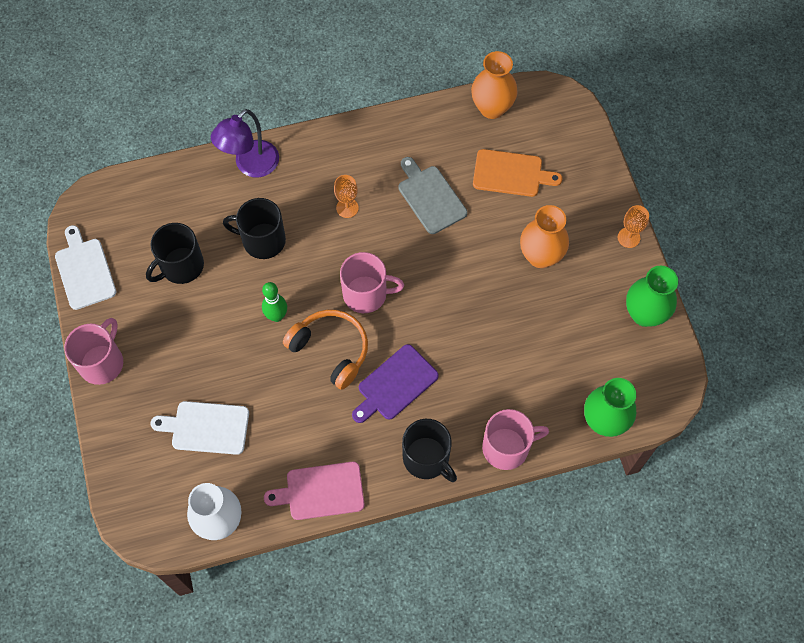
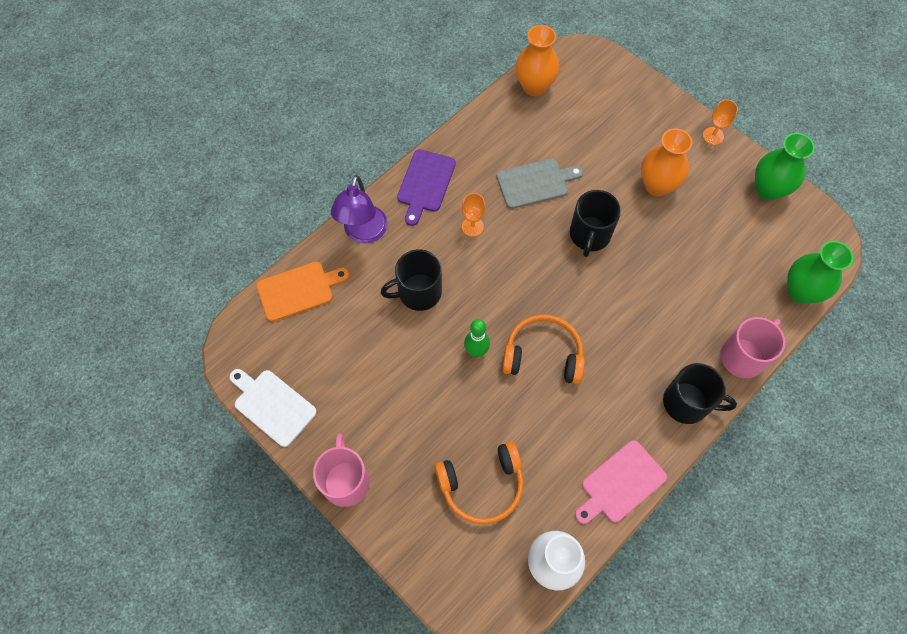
camera: 30 degrees left, 0 degrees up
black mug [146,223,204,284] -> black mug moved to [570,190,621,257]
white cutting board [151,401,249,455] -> orange headphones [435,442,524,524]
pink mug [340,252,404,313] -> none
purple cutting board [352,344,439,423] -> purple cutting board moved to [397,149,456,226]
grey cutting board [398,157,467,234] -> grey cutting board turned 135 degrees clockwise [497,158,583,209]
orange cutting board [473,149,562,197] -> orange cutting board moved to [257,262,349,322]

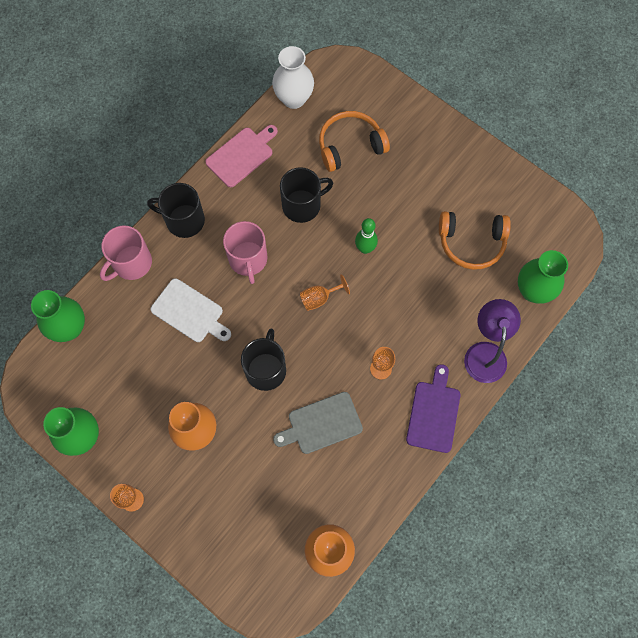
camera: 175 degrees right, 5 degrees up
white cutting board [230,369,317,447] -> white cutting board moved to [151,278,231,342]
orange cutting board [257,262,349,322] -> green vase [518,250,568,304]
pink mug [313,434,370,507] -> pink mug moved to [223,221,268,284]
black mug [381,249,442,311] -> black mug moved to [280,167,333,223]
orange headphones [502,315,585,385] -> orange headphones moved to [439,211,511,270]
none -> orange goblet [300,274,350,311]

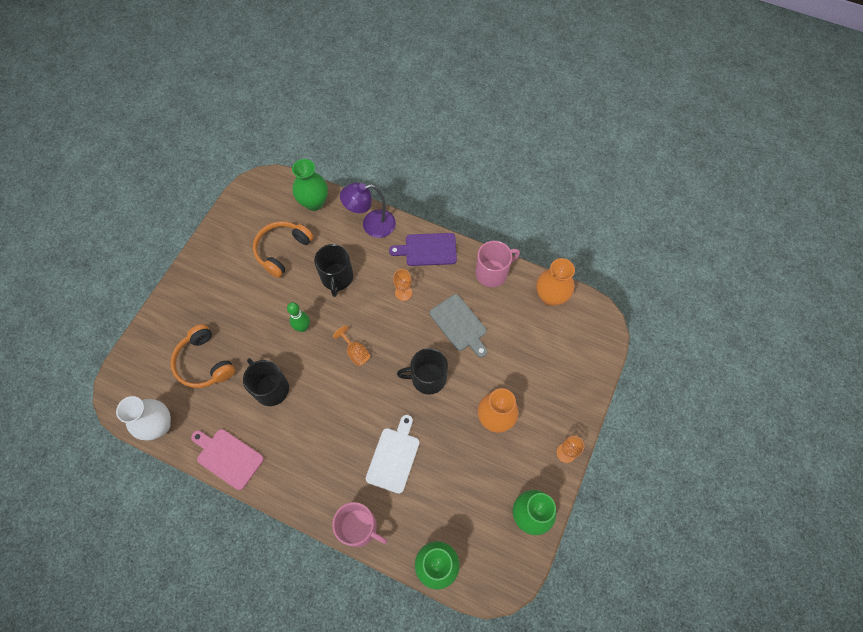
camera: 105 degrees left, 5 degrees down
black mug [147,183,205,238] -> black mug moved to [314,244,353,297]
pink mug [223,221,268,284] -> pink mug moved to [475,241,520,287]
orange headphones [439,211,511,270] -> orange headphones turned 135 degrees counterclockwise [253,221,313,278]

